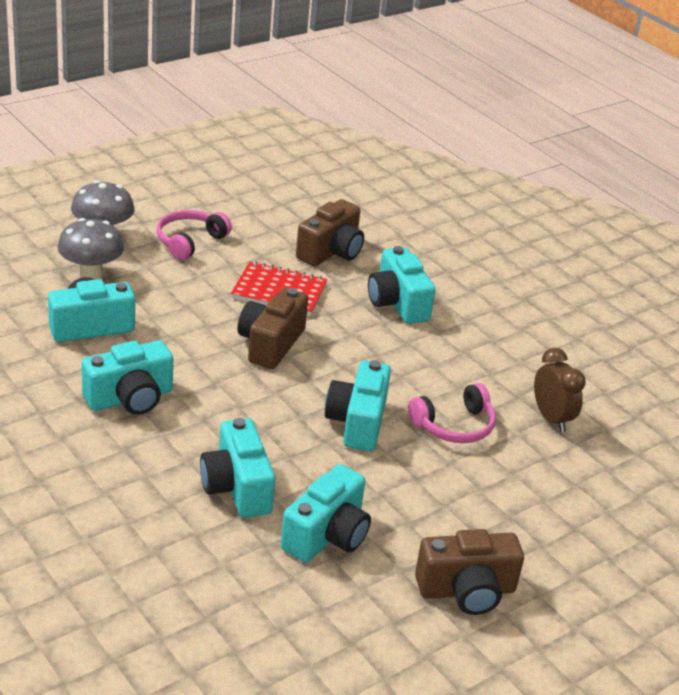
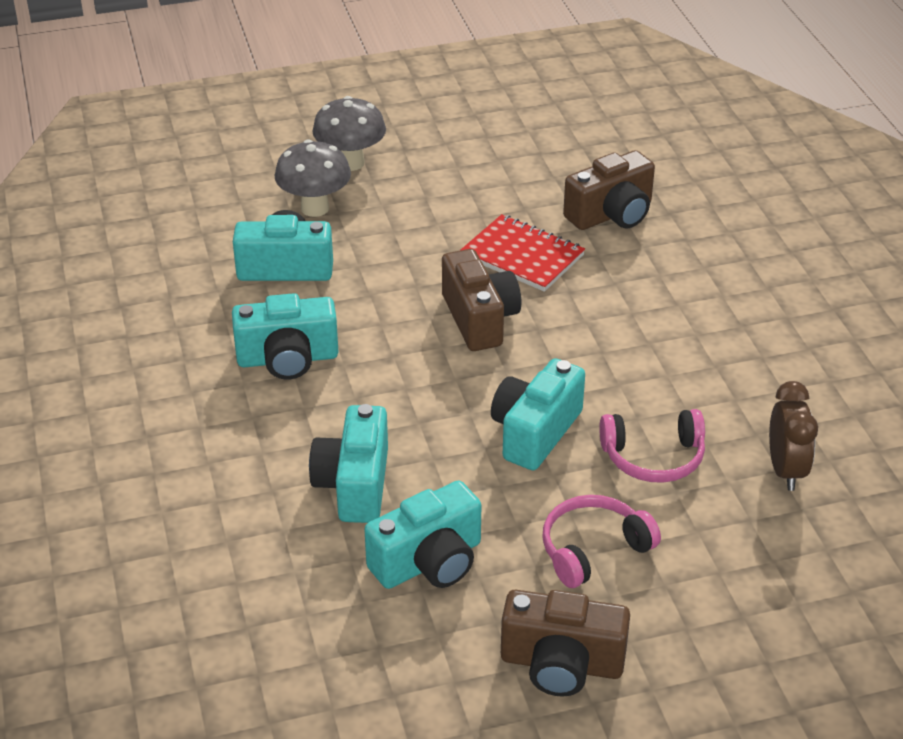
camera: 25 degrees right, 5 degrees up
pink headphones [157,210,232,260] -> pink headphones moved to [542,495,661,588]
brown camera [238,288,308,369] -> brown camera turned 120 degrees clockwise [442,249,521,351]
turquoise camera [368,246,436,324] -> none

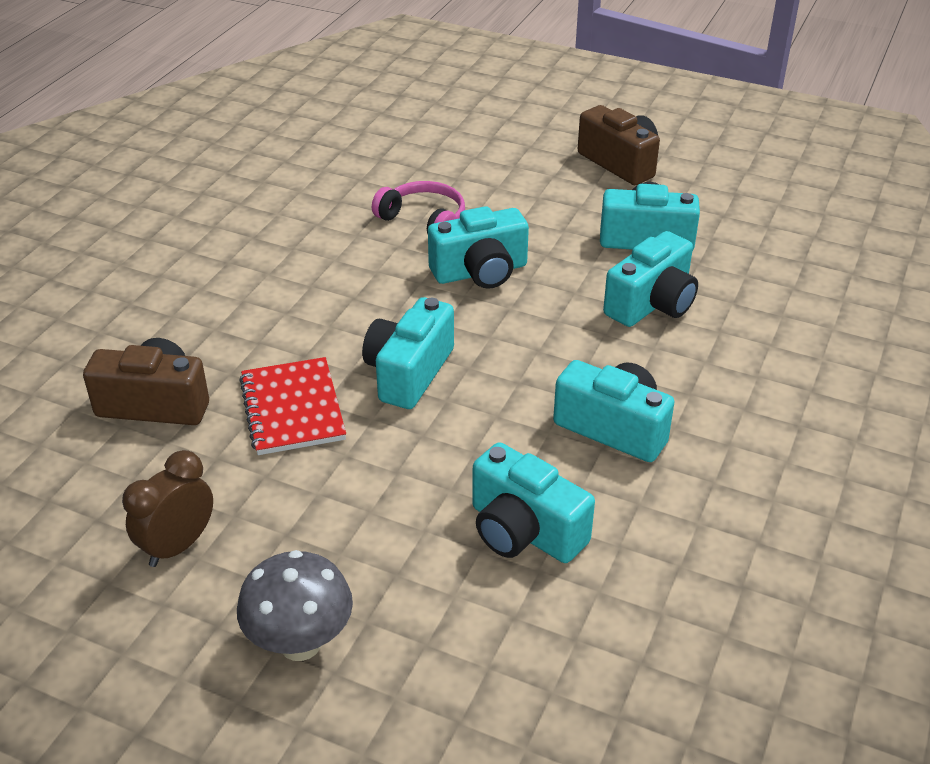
camera: 140 degrees left, 0 degrees up
grey mushroom [275,139,351,217] -> none
brown camera [442,249,521,351] -> turquoise camera [362,297,454,409]
pink headphones [542,495,661,588] -> none
brown clock [769,381,818,491] -> brown clock moved to [122,450,213,567]

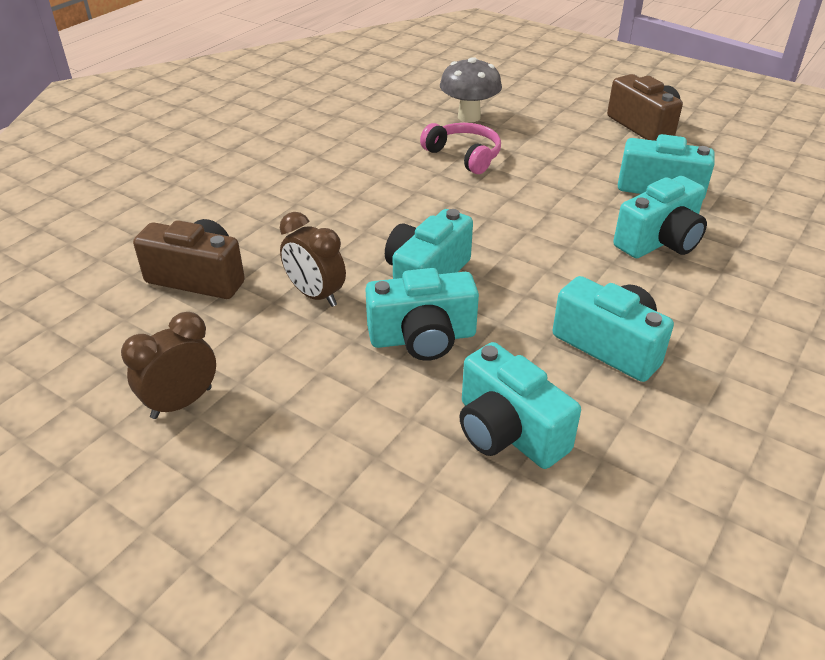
camera: 10 degrees right, 0 degrees up
grey mushroom [237,550,353,661] -> grey mushroom moved to [440,57,502,123]
red notebook [239,357,346,455] -> brown clock [280,212,346,307]
turquoise camera [428,206,529,289] -> turquoise camera moved to [365,268,479,361]

